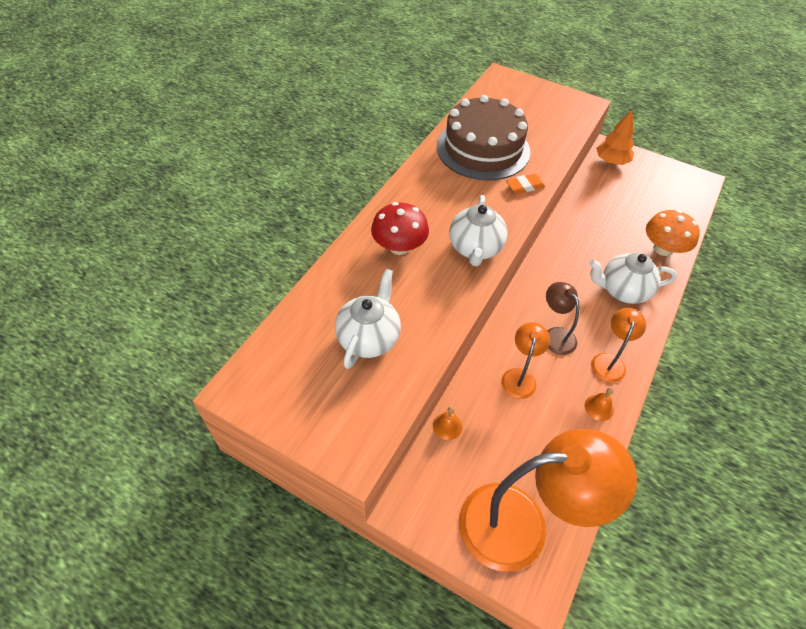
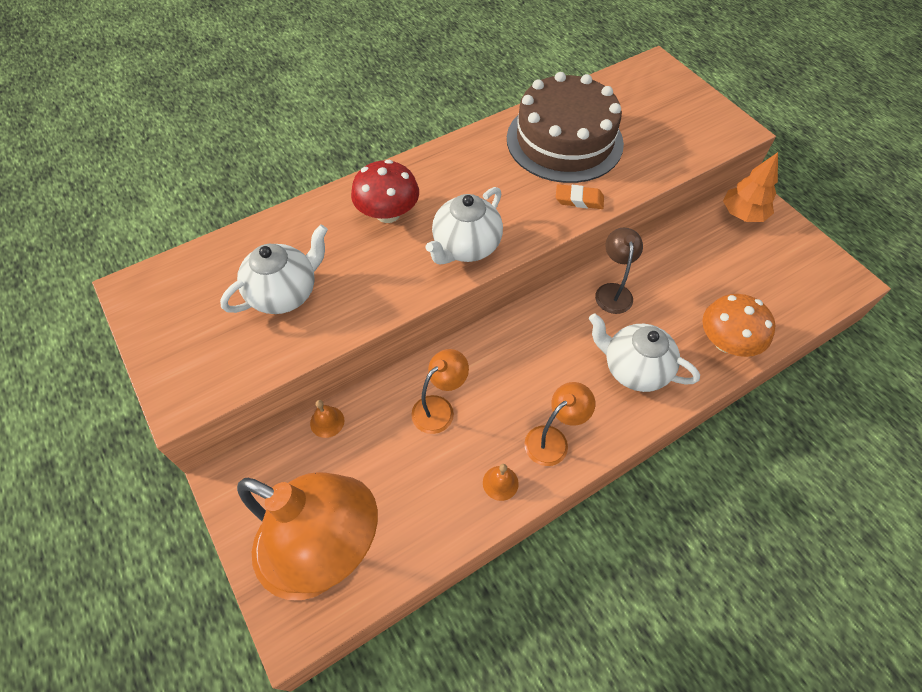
camera: 30 degrees right, 5 degrees up
brown lamp [546,282,579,355] -> brown lamp moved to [595,228,643,314]

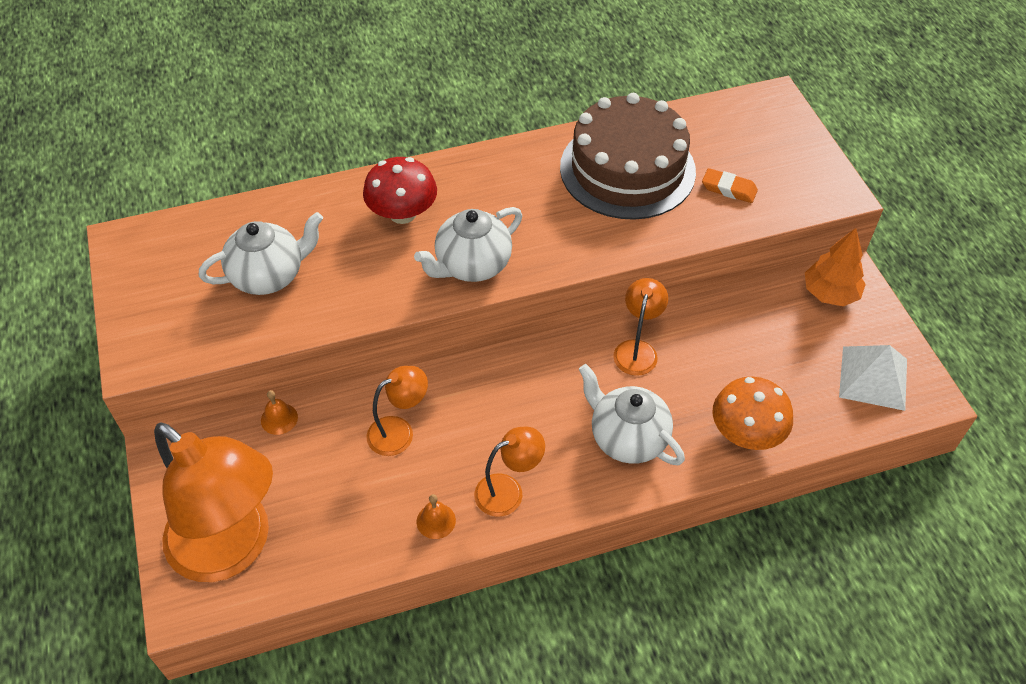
camera: 15 degrees right, 5 degrees down
orange eraser [556,184,604,209] -> orange eraser moved to [702,168,758,203]
brown lamp [595,228,643,314] -> orange lamp [613,278,668,376]
none -> white pyramid [839,345,907,411]

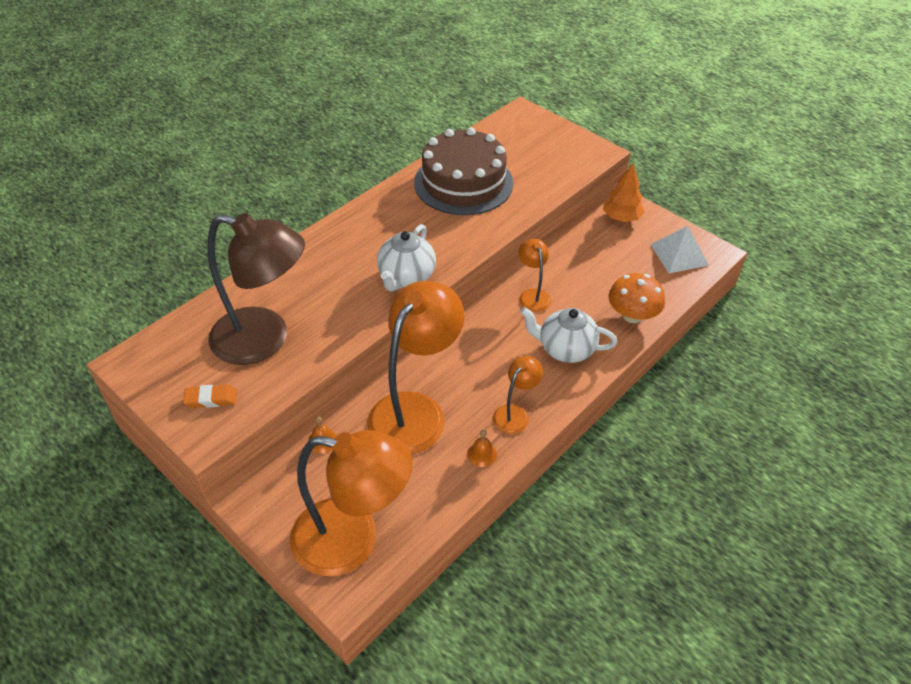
camera: 30 degrees left, 5 degrees down
white teapot [199,212,323,295] -> brown lamp [207,213,305,365]
red mushroom [363,157,437,224] -> none
orange lamp [366,366,428,456] -> orange lamp [367,281,465,454], size x2.11
orange eraser [702,168,758,203] -> orange eraser moved to [183,385,237,408]

